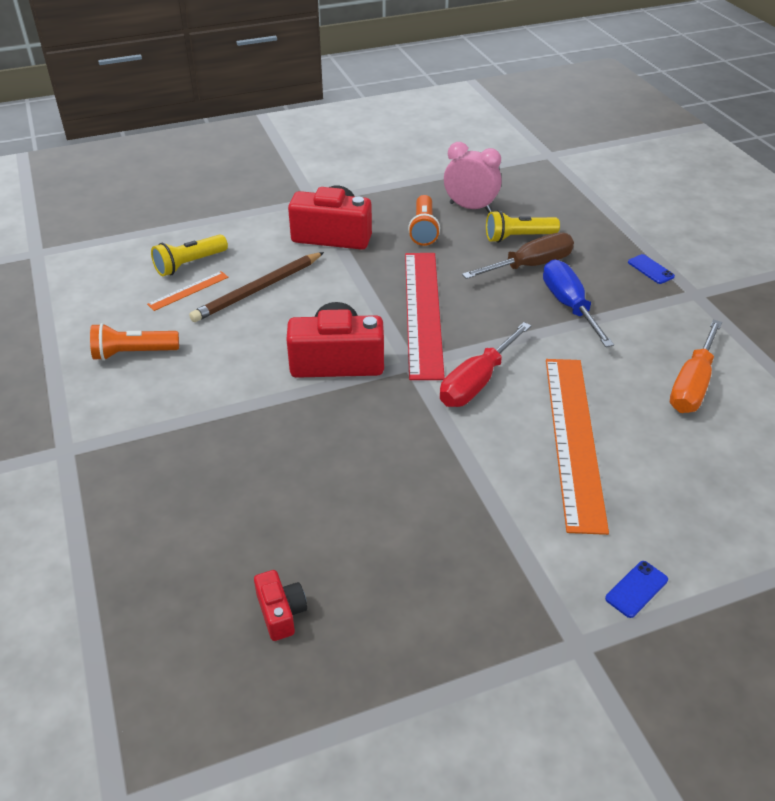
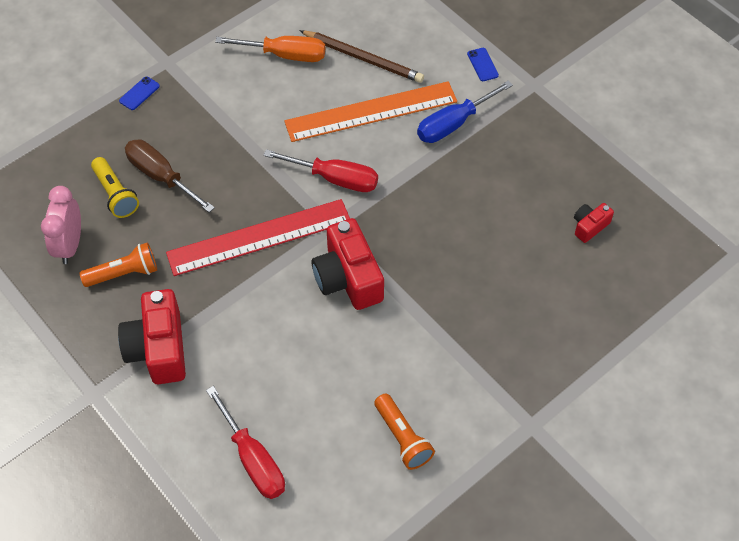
camera: 110 degrees left, 15 degrees up
orange ruler [147,271,229,311] -> none
yellow flashlight [151,234,228,276] -> red screwdriver [206,386,285,499]
brown pencil [189,252,324,322] -> brown pencil moved to [299,30,424,83]
blue screwdriver [543,259,614,347] -> blue screwdriver moved to [417,80,513,143]
blue phone [605,561,668,618] -> blue phone turned 45 degrees clockwise [467,48,499,81]

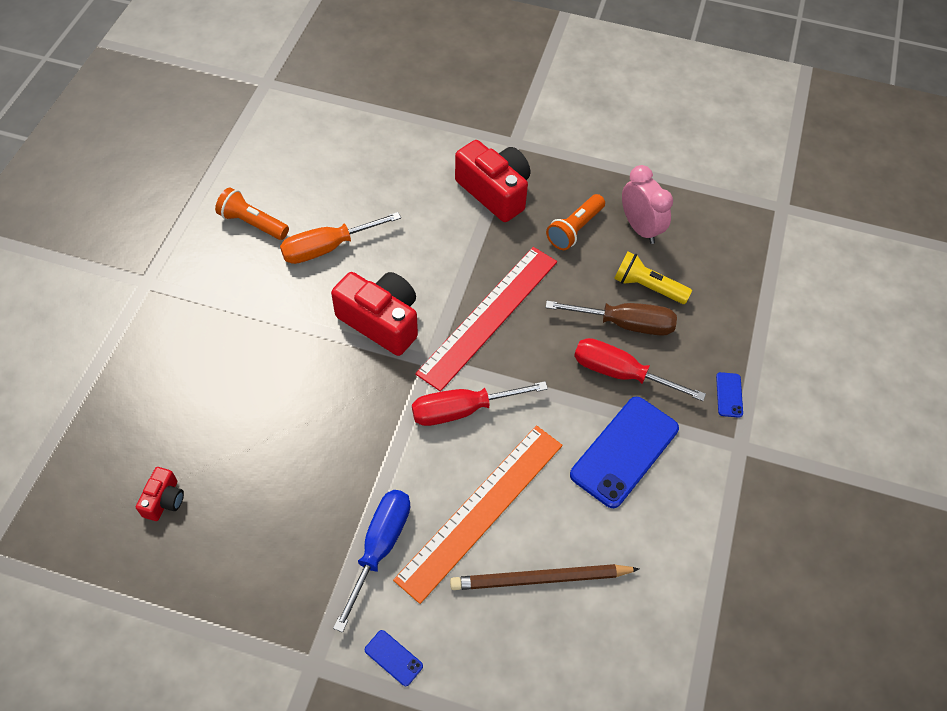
camera: 145 degrees right, 0 degrees up
red screwdriver [206,386,285,499] -> red screwdriver moved to [574,338,706,401]
orange screwdriver [215,36,325,62] -> orange screwdriver moved to [280,212,401,264]
none -> blue phone [570,397,679,508]

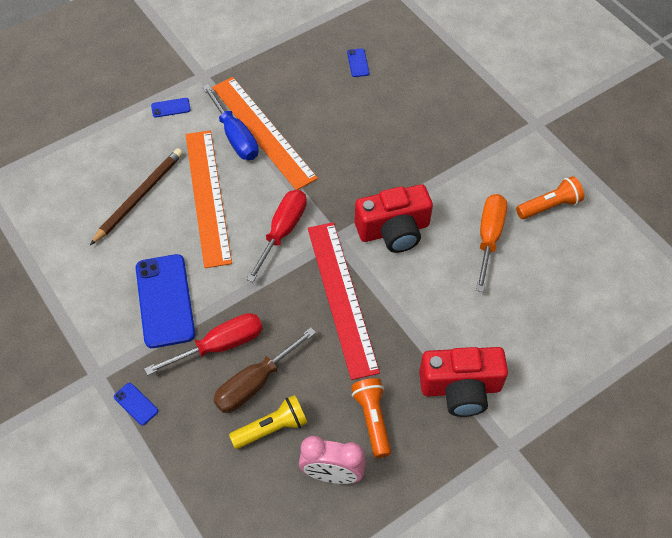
camera: 130 degrees right, 0 degrees up
red camera [136,467,184,521] -> blue phone [347,48,369,77]
none -> orange ruler [212,77,318,190]

